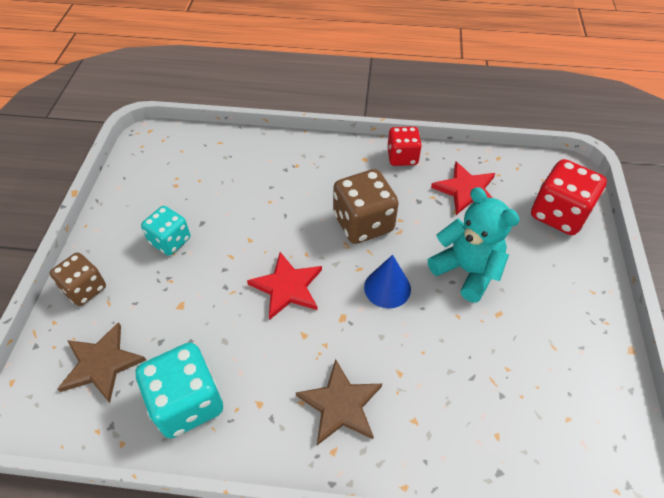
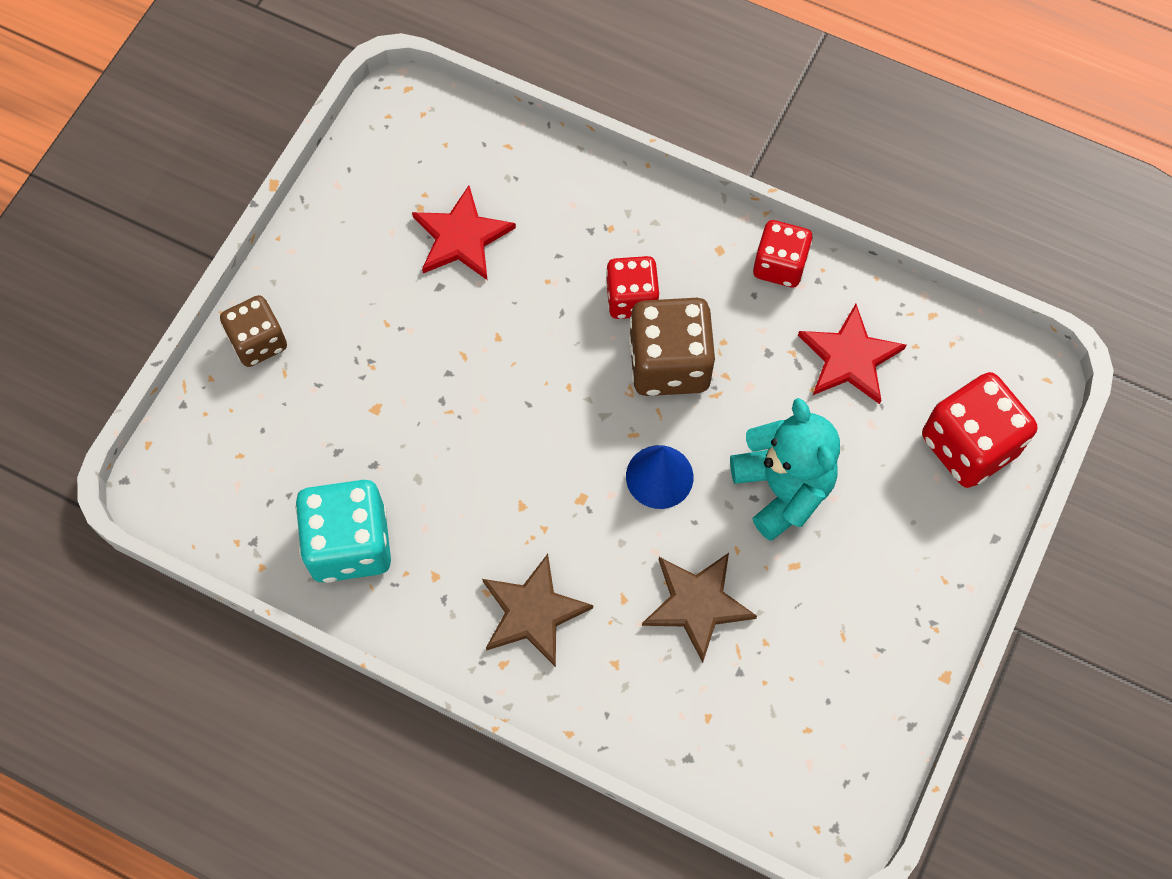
camera: 20 degrees right, 15 degrees up
brown star [57,322,146,403] -> brown star moved to [642,553,757,663]
turquoise dice [141,206,190,256] -> none
red star [247,252,322,320] -> red star moved to [412,186,516,280]
none -> red dice [606,256,659,319]

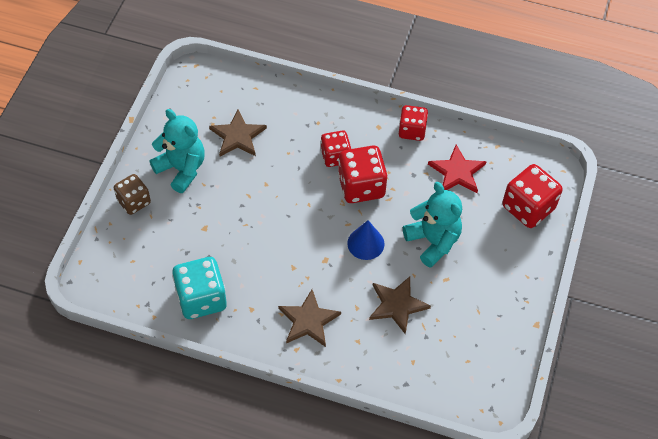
camera: 10 degrees left, 10 degrees down
red star [412,186,516,280] -> brown star [209,110,267,157]
brown dice [629,298,716,396] -> red dice [338,146,388,203]
none -> turquoise teddy bear [149,109,205,193]

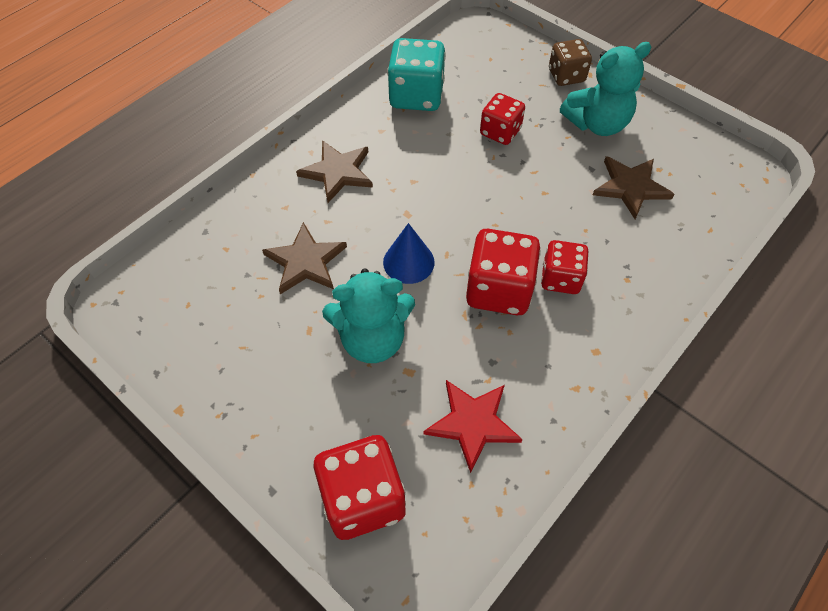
camera: 115 degrees right, 0 degrees up
red dice [399,105,428,141] -> red dice moved to [480,93,525,145]

